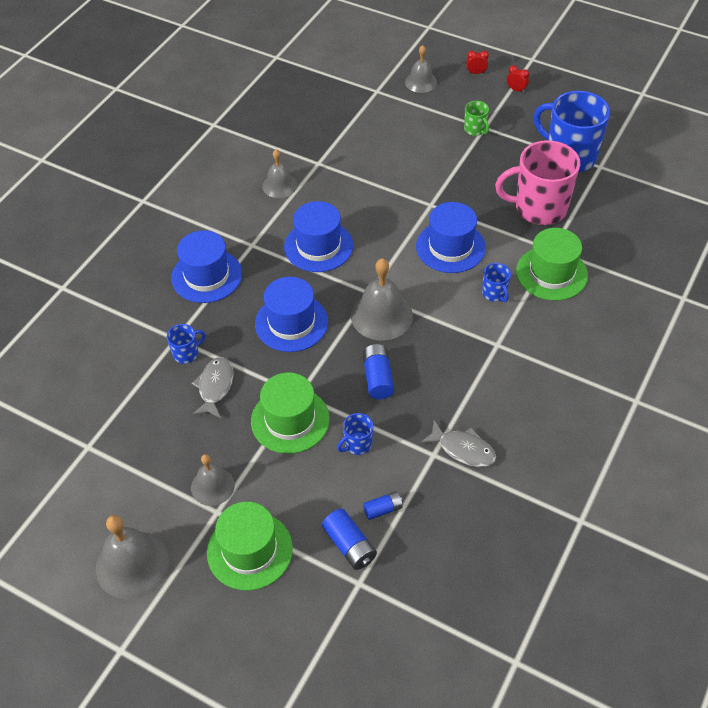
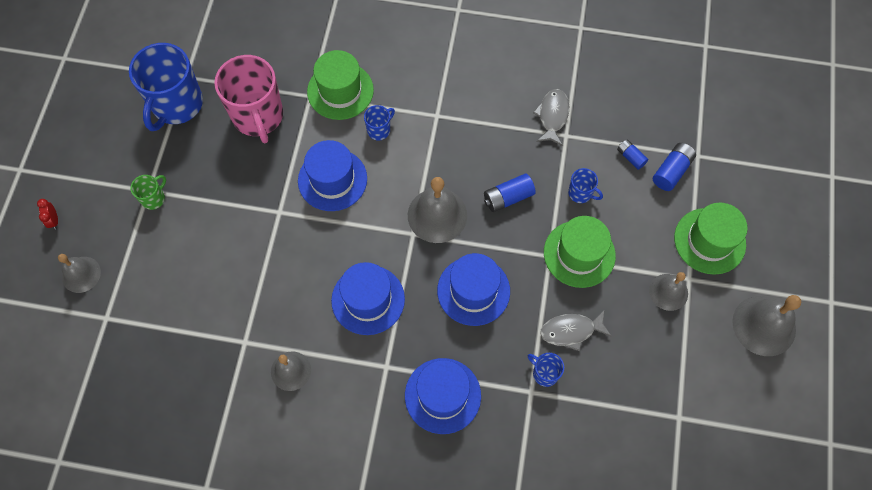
camera: 110 degrees left, 15 degrees up
red clock [507,65,529,93] -> none

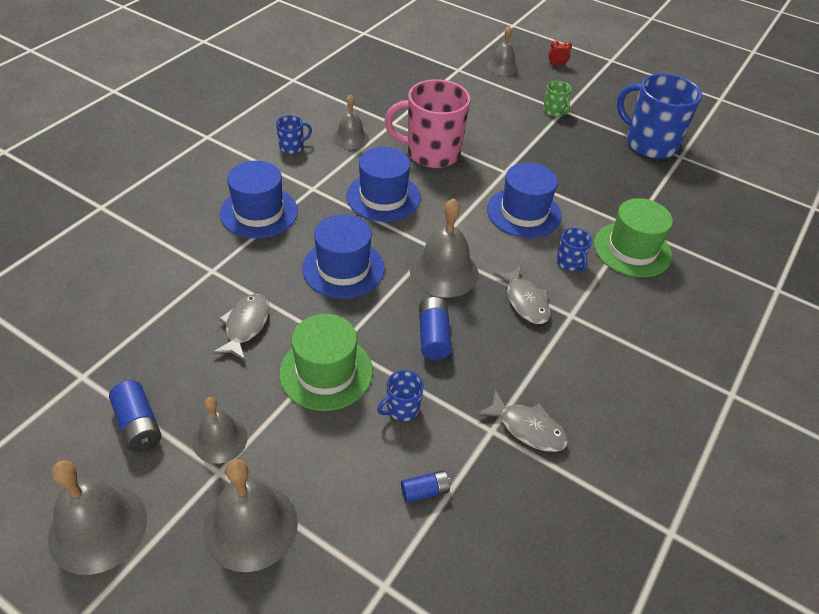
camera: 110 degrees right, 20 degrees down
pink mug [214,55,283,143] -> pink mug moved to [385,79,471,168]
blue mug [528,353,564,387] -> blue mug moved to [276,115,312,154]
blue battery [653,143,696,191] -> blue battery moved to [109,380,162,452]
green hat [674,203,748,275] -> grey bell [204,459,298,572]
none -> grey fish [493,266,550,324]

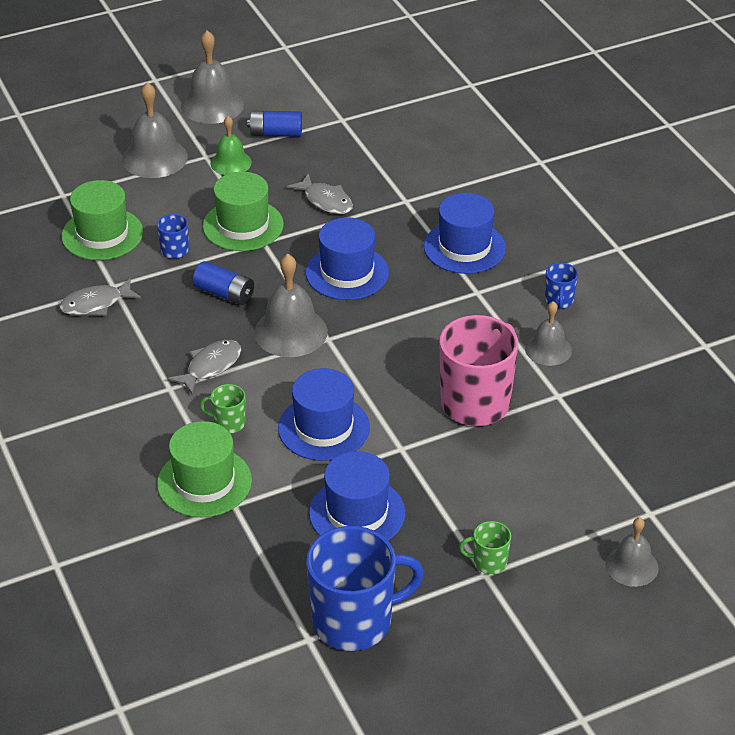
camera: 125 degrees right, 5 degrees down
grey bell [193,397,248,464] -> green bell [210,116,252,175]
blue hat [346,147,421,222] -> blue hat moved to [309,451,405,541]
blue battery [401,470,451,503] -> green hat [61,180,143,260]
grey fish [493,266,550,324] -> grey fish turned 120 degrees clockwise [168,340,241,394]
red clock [549,40,572,67] -> none
blue mug [556,228,592,272] -> green mug [200,384,246,433]

